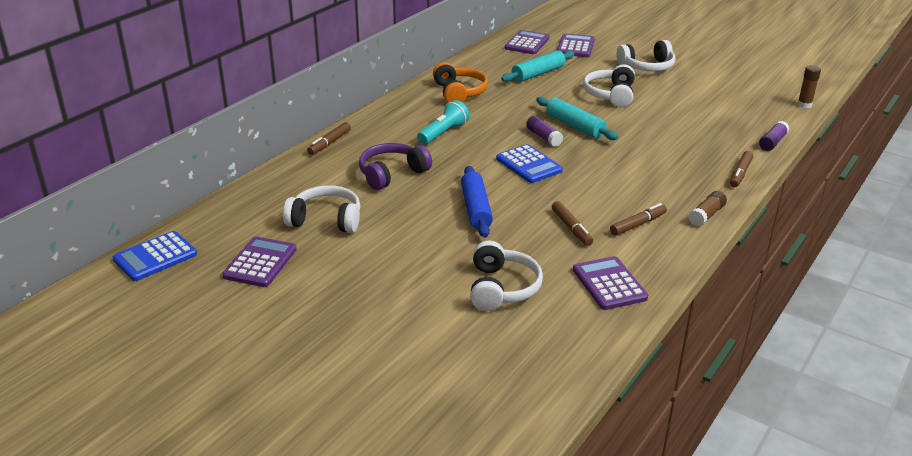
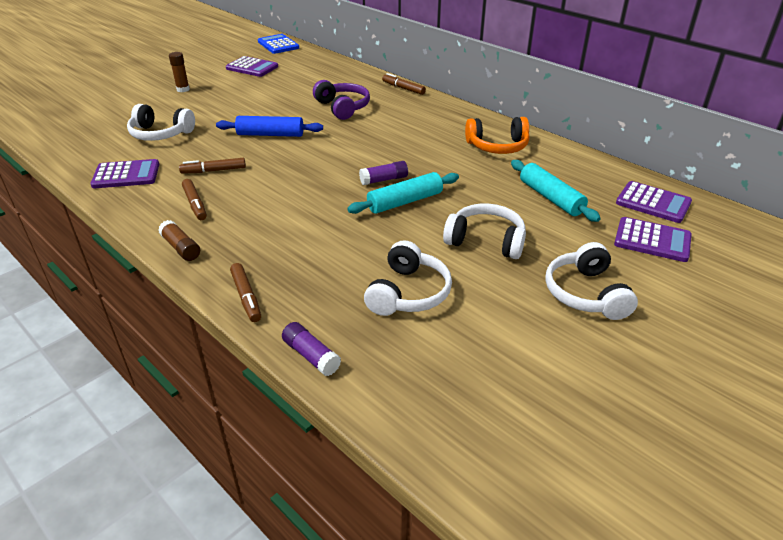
camera: 100 degrees right, 5 degrees up
white headphones [283,185,360,233] -> white headphones moved to [364,240,452,316]
turquoise flashlight [417,100,470,145] -> none
blue calculator [496,144,563,183] -> none
brown marker [730,151,753,187] -> brown marker turned 150 degrees counterclockwise [230,263,261,322]
brown glue stick [797,65,821,108] -> brown glue stick moved to [169,52,190,92]

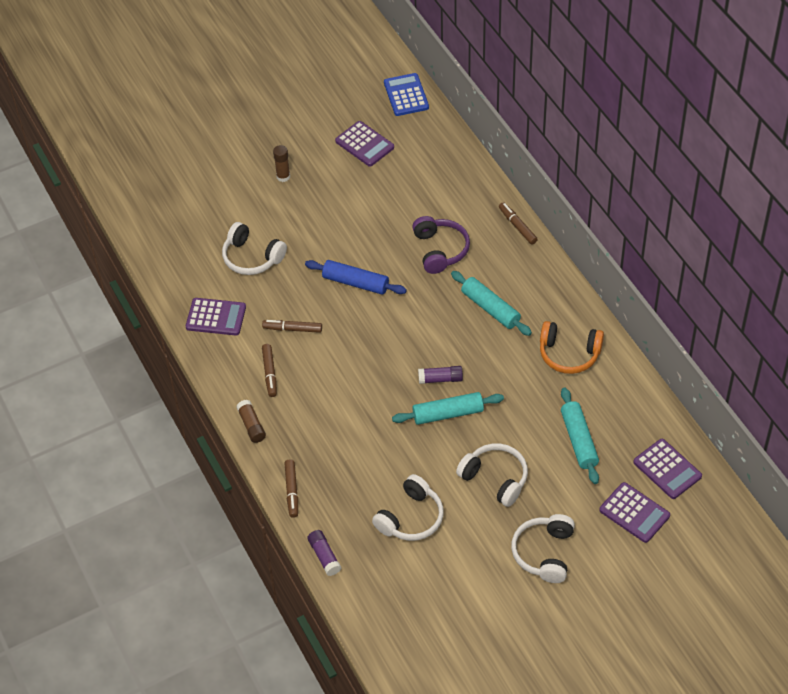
camera: 20 degrees right, 15 degrees up
none -> turquoise rolling pin [451,271,532,336]

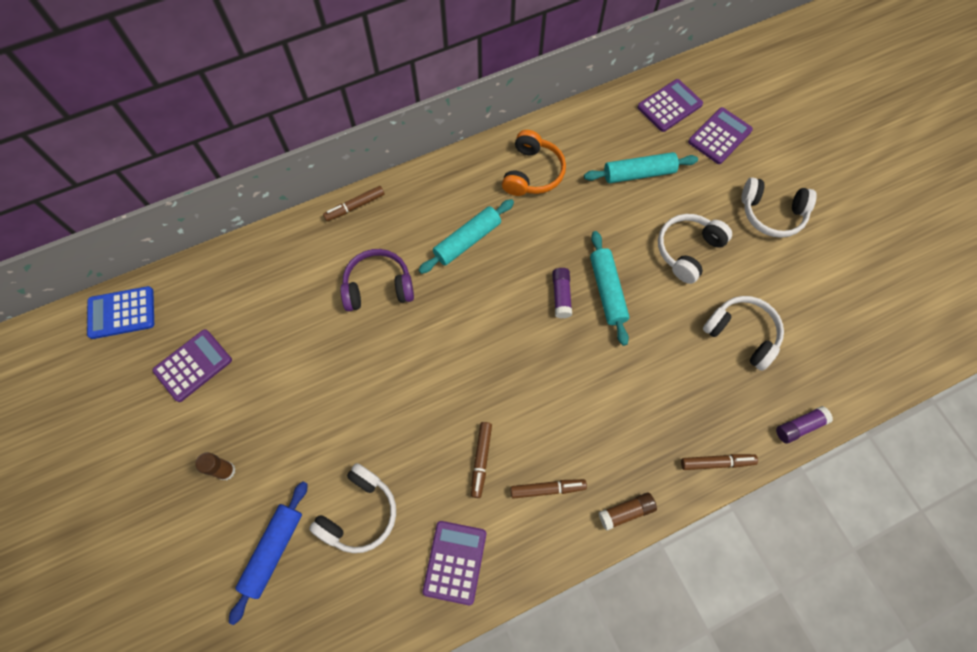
camera: 90 degrees left, 15 degrees up
blue rolling pin [305,260,407,295] -> blue rolling pin moved to [229,481,307,625]

